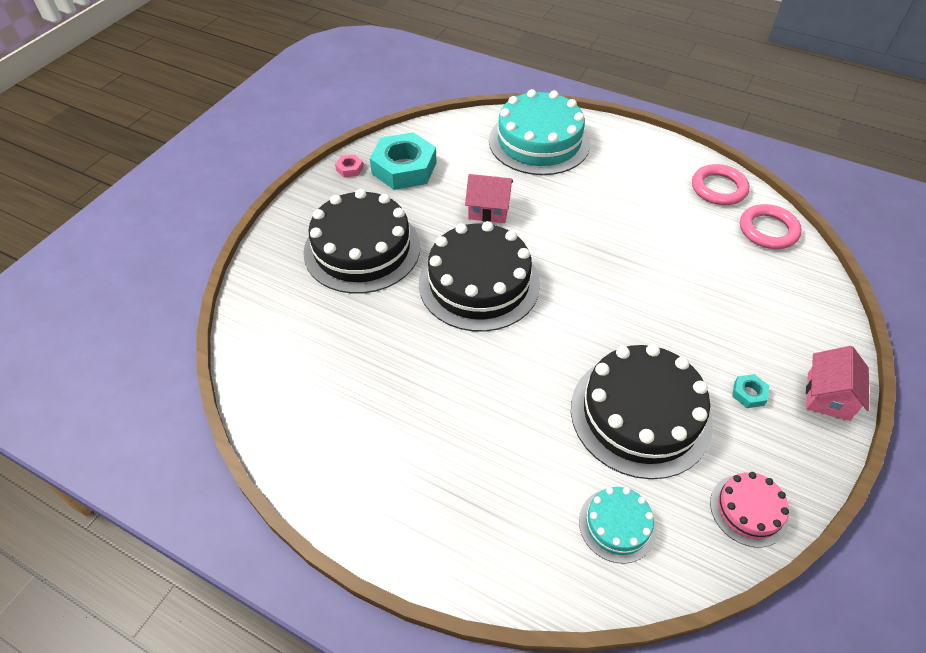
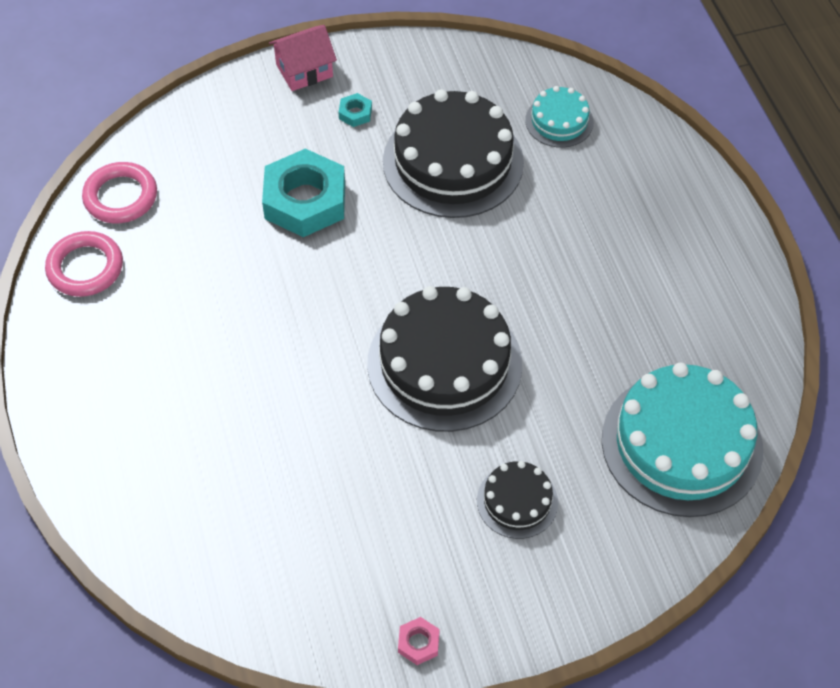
camera: 135 degrees left, 5 degrees up
black cake [303,189,420,294] -> black cake [477,461,558,539], size x0.49
turquoise nut [370,132,437,190] -> turquoise nut moved to [262,149,345,237]
pink house [465,174,513,223] -> none
turquoise cake [489,89,590,175] -> turquoise cake moved to [602,363,763,517]
pink cake [710,472,789,547] -> none

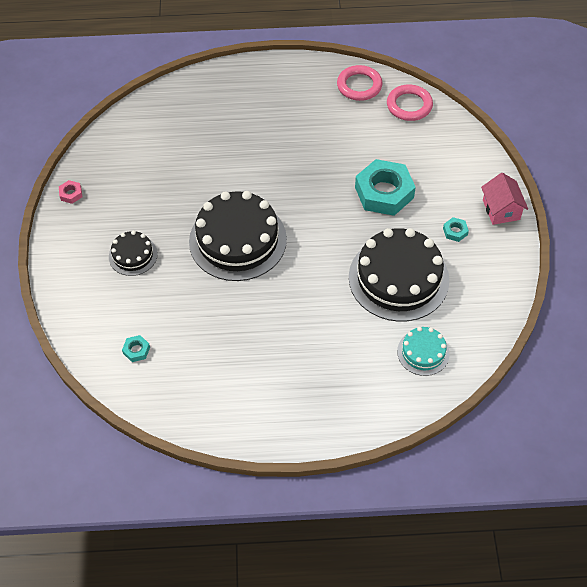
camera: 105 degrees right, 0 degrees up
turquoise cake [602,363,763,517] -> turquoise nut [122,335,150,362]

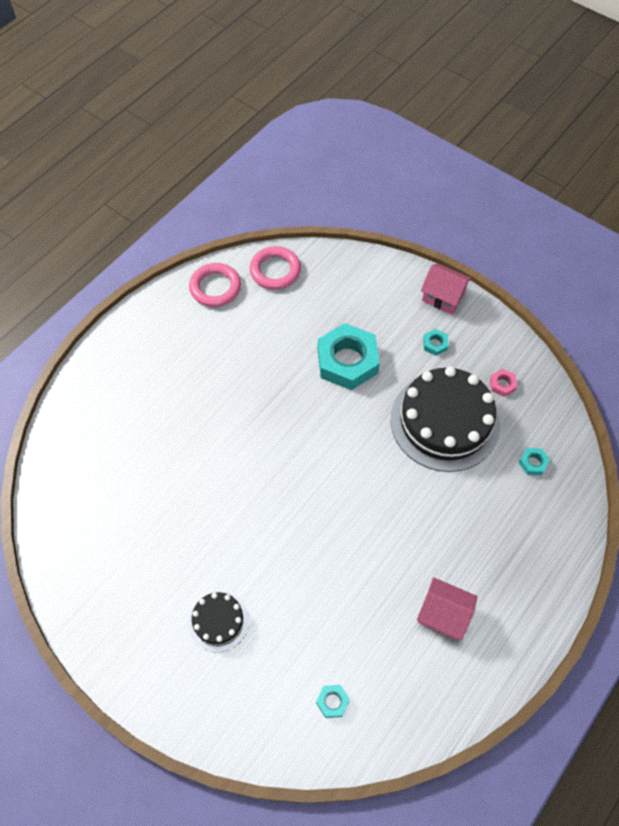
camera: 50 degrees left, 5 degrees up
pink nut [59,180,82,204] -> pink nut moved to [490,369,517,397]
black cake [189,191,287,281] -> none
turquoise cake [397,327,450,376] -> turquoise nut [519,448,550,475]
none -> pink house [417,577,478,640]

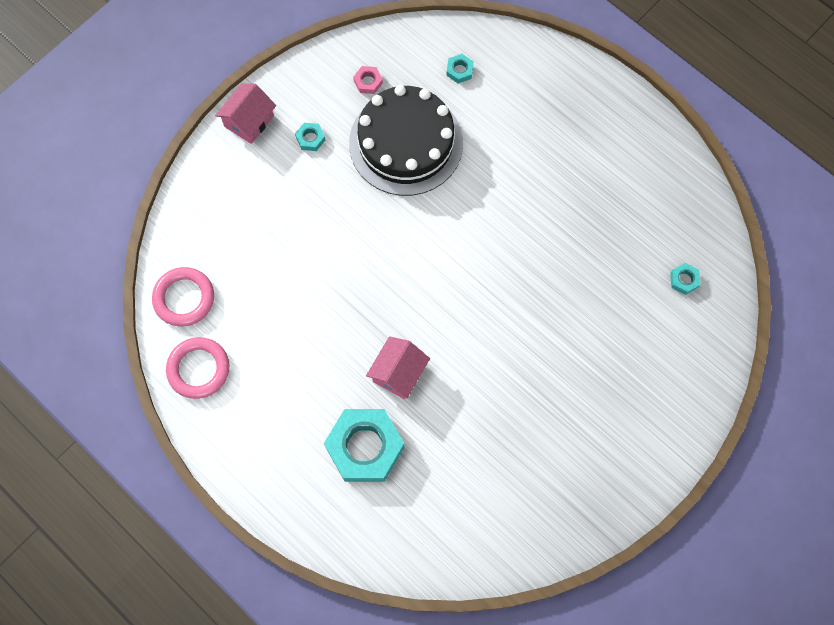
camera: 85 degrees left, 10 degrees up
black cake [188,591,249,652] -> none
turquoise nut [318,323,380,390] -> turquoise nut moved to [324,409,404,482]
pink house [417,577,478,640] -> pink house moved to [366,336,430,399]

